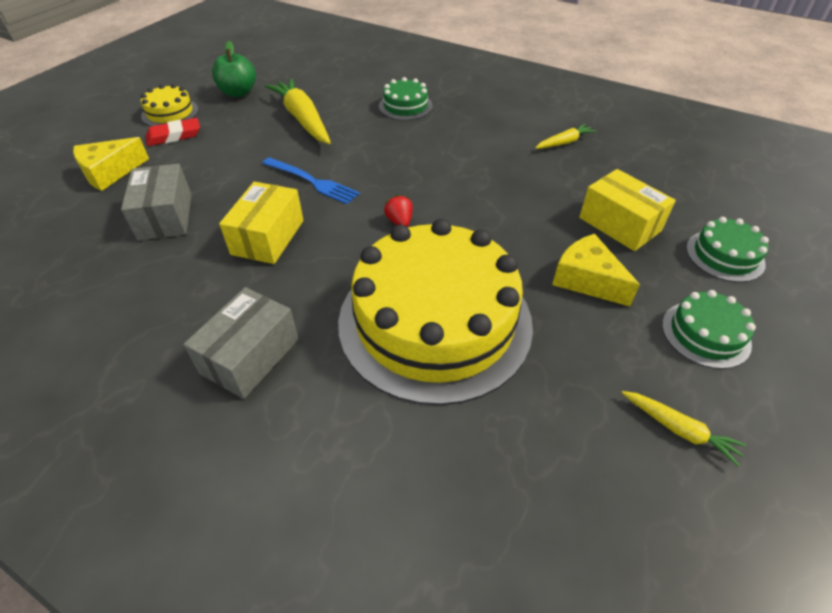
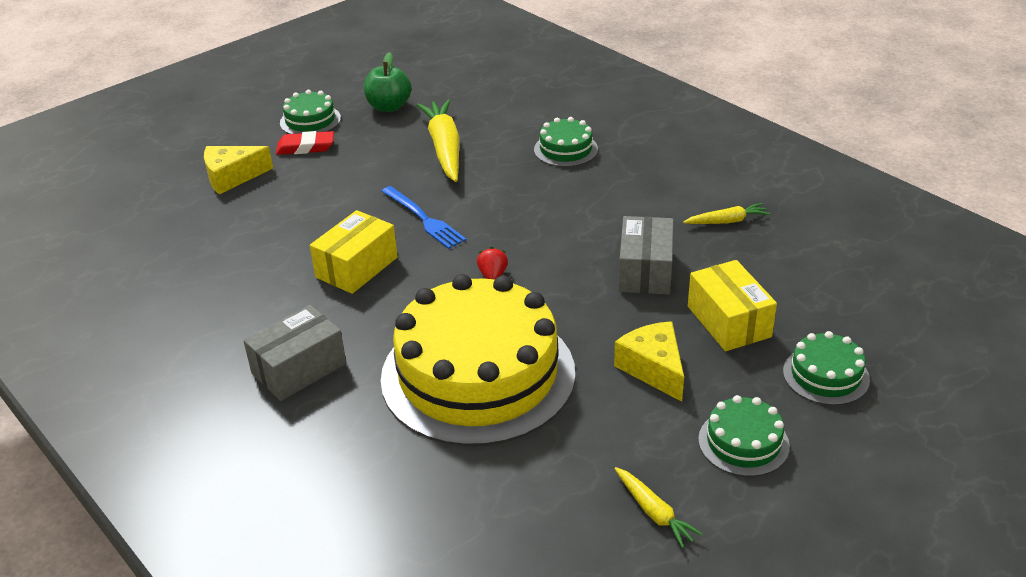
camera: 20 degrees right, 10 degrees down
grey box [121,164,192,241] -> grey box moved to [619,216,673,295]
yellow cake [141,84,199,126] -> green cake [280,90,341,134]

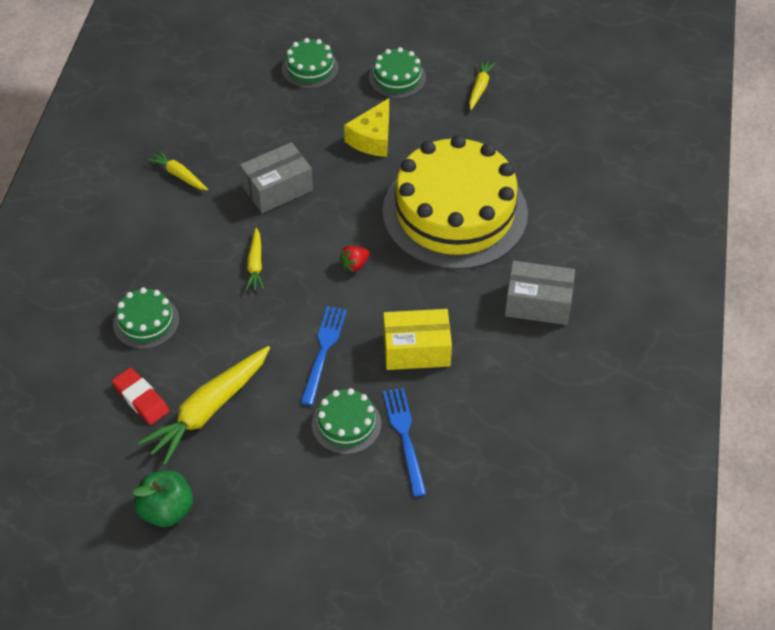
camera: 130 degrees left, 15 degrees up
yellow cheese [204,146,273,194] -> none
red eraser [276,131,334,155] -> red eraser moved to [112,368,169,425]
green cake [280,90,341,134] -> green cake moved to [312,388,381,454]
yellow box [688,260,777,351] -> none
none -> yellow carrot [246,228,264,290]
none -> blue fork [383,388,427,497]

